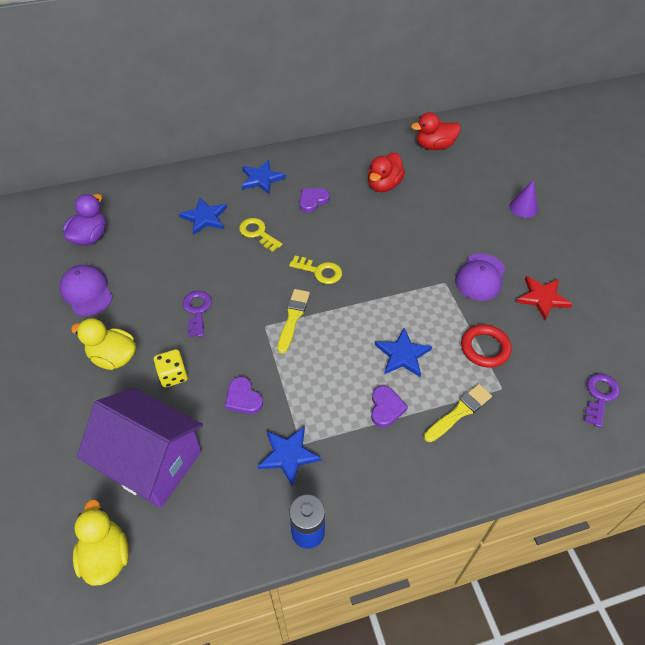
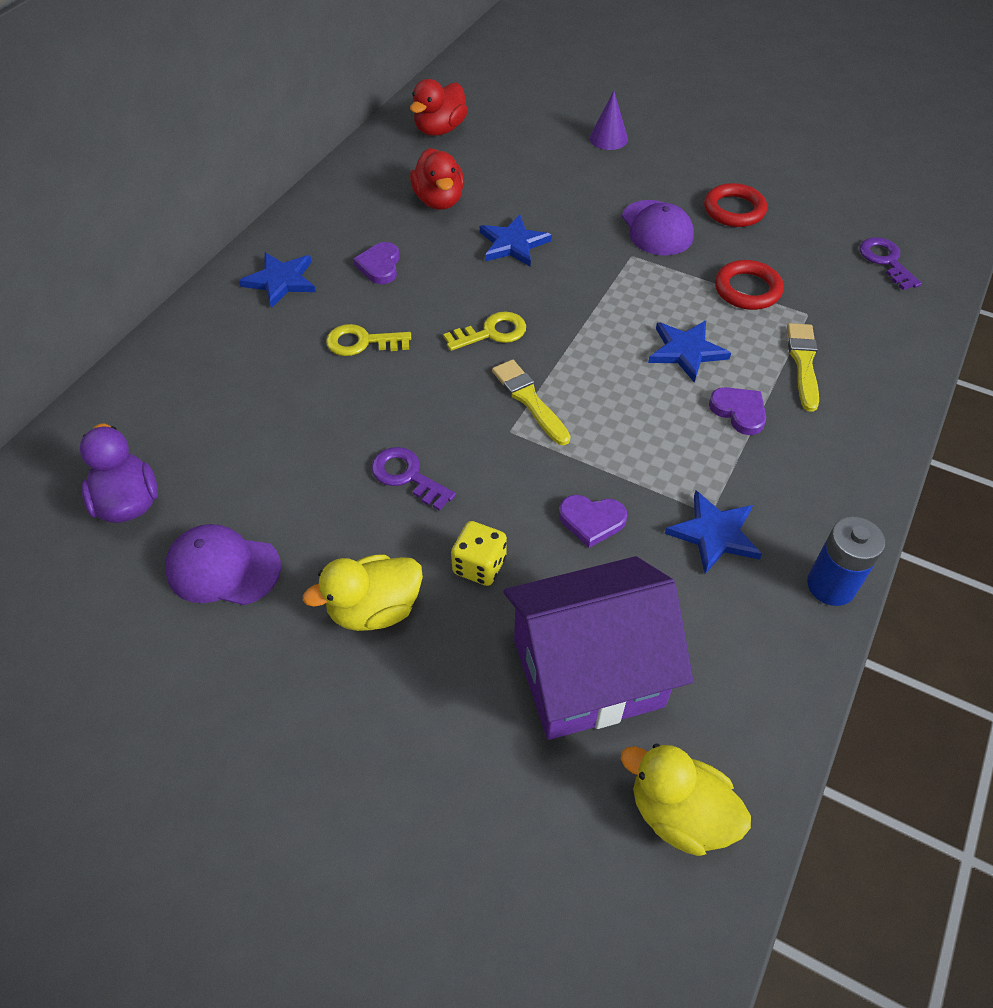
camera: 45 degrees left, 0 degrees up
blue star [179,198,227,235] -> blue star moved to [480,214,552,267]
red star [516,276,573,320] -> red ring [704,183,767,227]

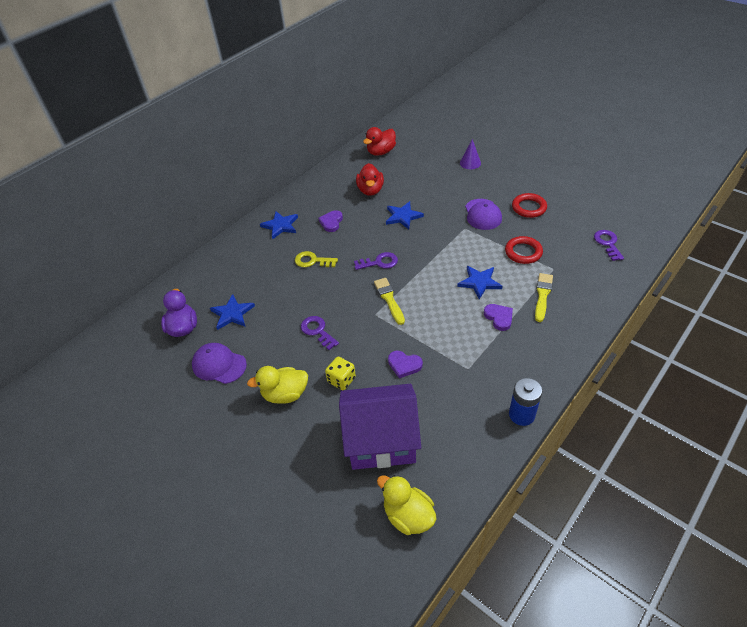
camera: 15 degrees right, 5 degrees down
yellow key [443,311,526,351] -> purple key [354,252,398,270]
blue star [665,490,762,574] -> blue star moved to [210,294,255,330]

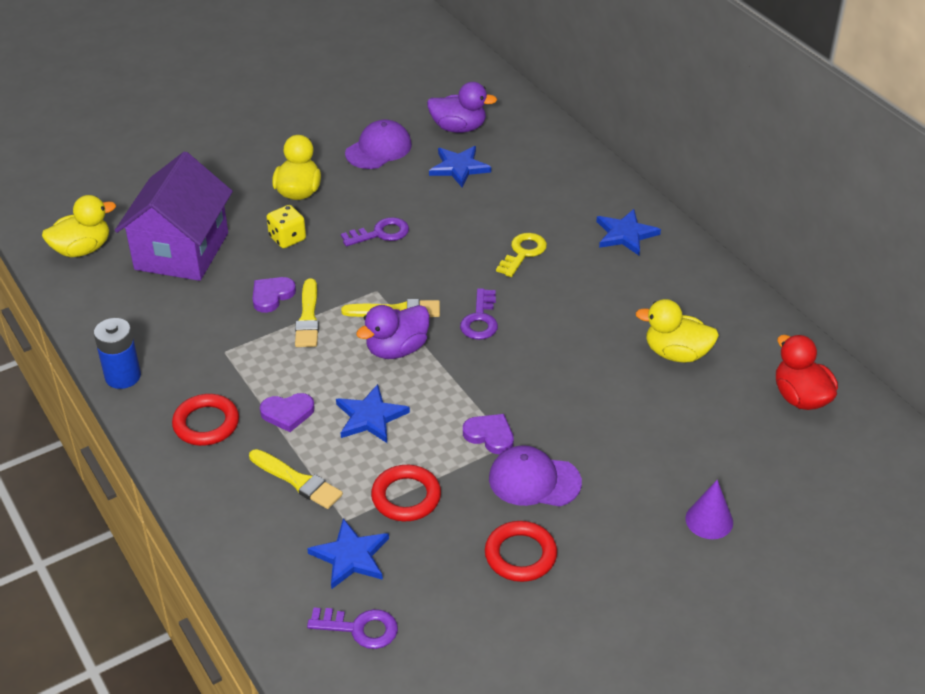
camera: 105 degrees right, 5 degrees down
purple heart [318,210,343,232] -> purple heart moved to [463,414,514,454]
red duck [356,163,384,196] -> yellow duck [636,299,719,363]
blue star [386,201,424,229] -> blue star moved to [307,518,389,589]
none -> red ring [172,394,239,446]
none -> yellow brush [295,278,319,347]
none -> purple duck [356,305,430,359]

